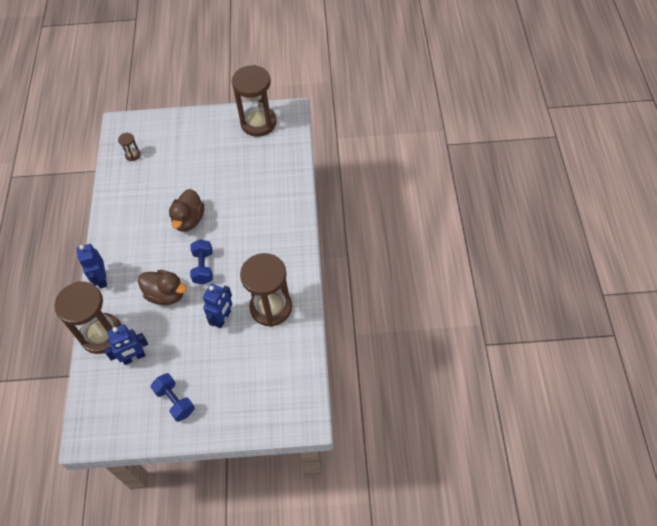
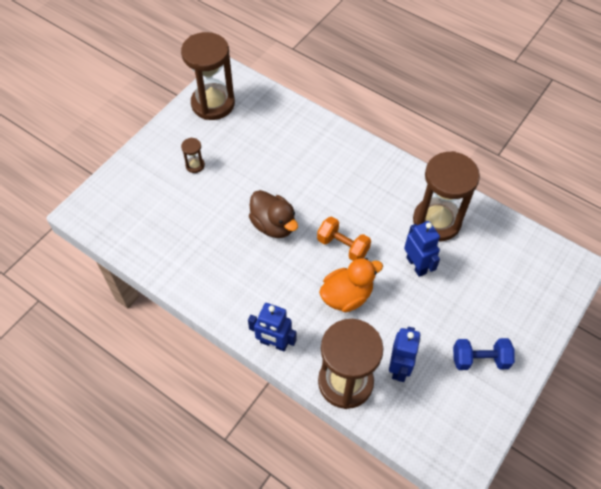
camera: 55 degrees left, 0 degrees up
brown hourglass [118,133,140,161] -> brown hourglass moved to [181,138,205,173]
brown duck [138,270,187,305] -> orange duck [319,258,383,312]
blue dumbbell [190,240,213,284] -> orange dumbbell [317,216,371,261]

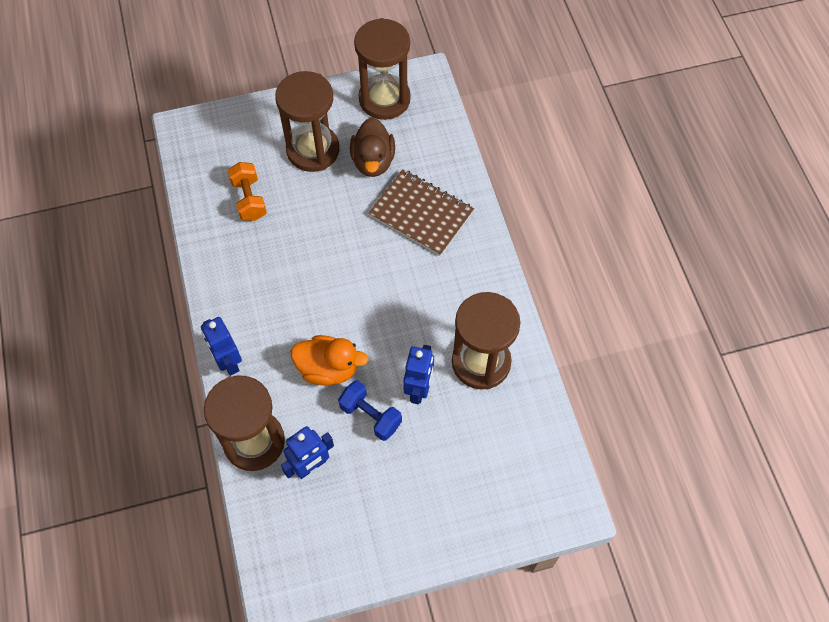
camera: 40 degrees right, 5 degrees up
brown hourglass [181,138,205,173] -> brown hourglass [275,71,339,172], size x2.42
brown duck [249,190,298,238] -> brown duck moved to [350,117,395,177]
orange dumbbell [317,216,371,261] -> orange dumbbell moved to [228,162,267,221]
blue dumbbell [453,338,515,370] -> blue dumbbell moved to [338,380,402,441]
none -> brown notebook [369,169,474,256]

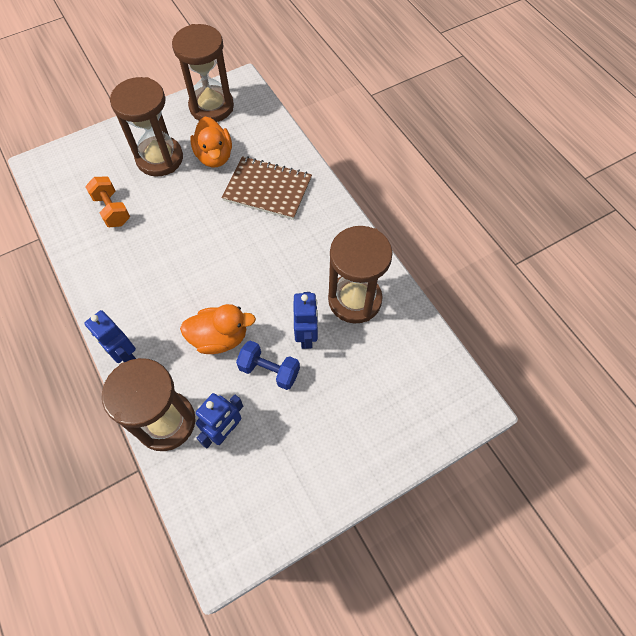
camera: 15 degrees left, 0 degrees up
brown duck [350,117,395,177] -> orange duck [190,117,232,167]

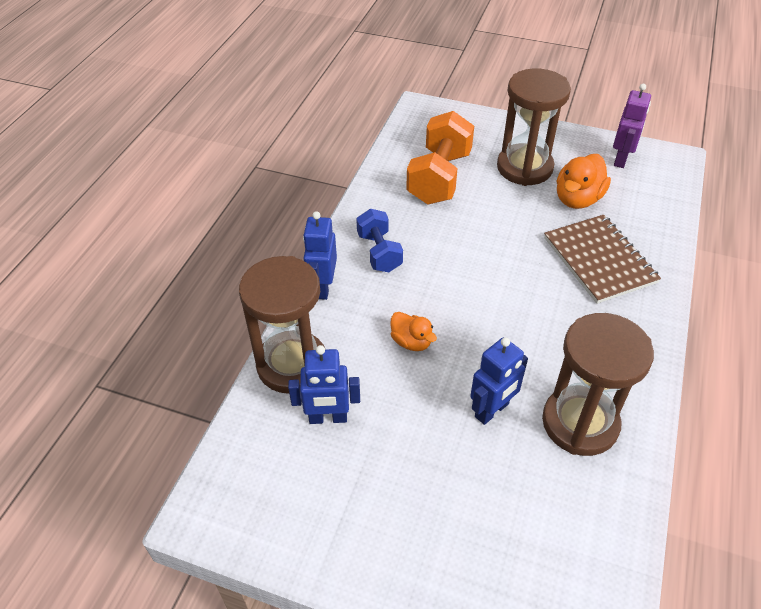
camera: 50 degrees right, 15 degrees down
orange dumbbell [85,177,130,227] -> orange dumbbell [406,111,474,205], size x1.63
brown hourglass [172,24,234,122] -> purple robot [613,84,651,168]
orange duck [180,304,256,354] -> orange duck [390,312,437,351], size x0.62
blue dumbbell [236,341,300,390] -> blue dumbbell moved to [356,209,403,272]

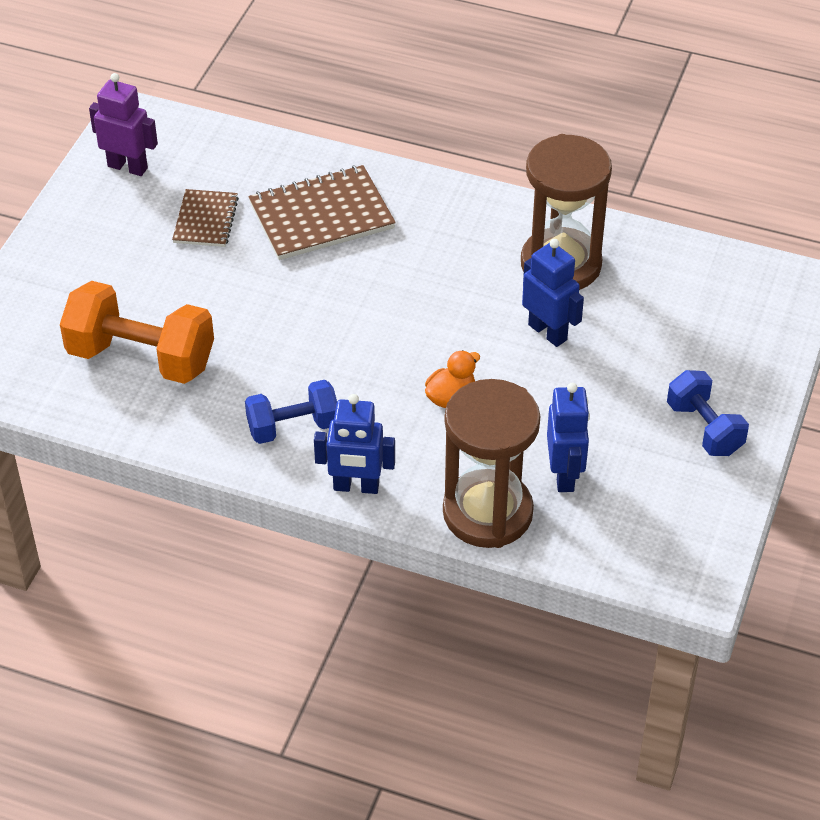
camera: 90 degrees left, 0 degrees up
brown hourglass [497,69,571,186] -> none
orange duck [557,154,611,209] -> brown notebook [172,189,239,247]
none -> blue dumbbell [667,370,749,456]

